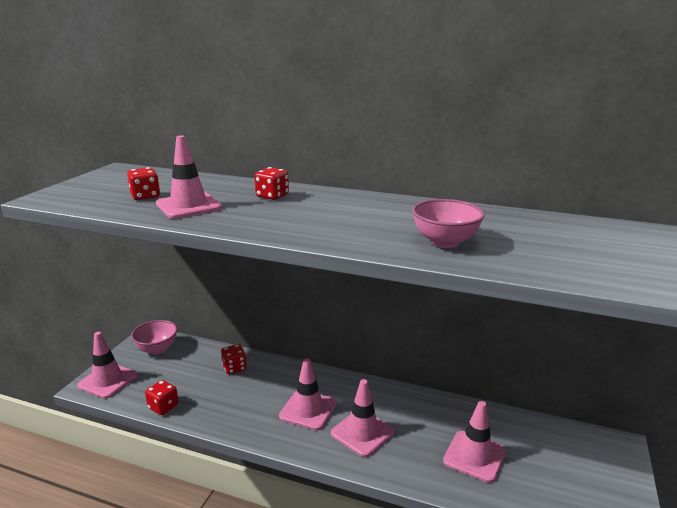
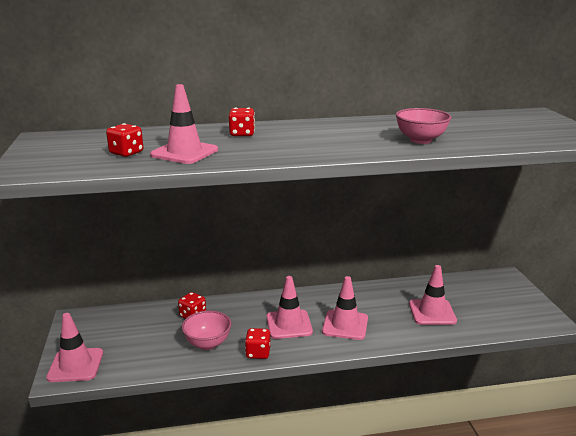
camera: 30 degrees left, 0 degrees up
pink bowl [131,320,177,355] -> pink bowl moved to [182,310,231,350]
red dice [145,380,179,415] -> red dice moved to [245,328,270,359]

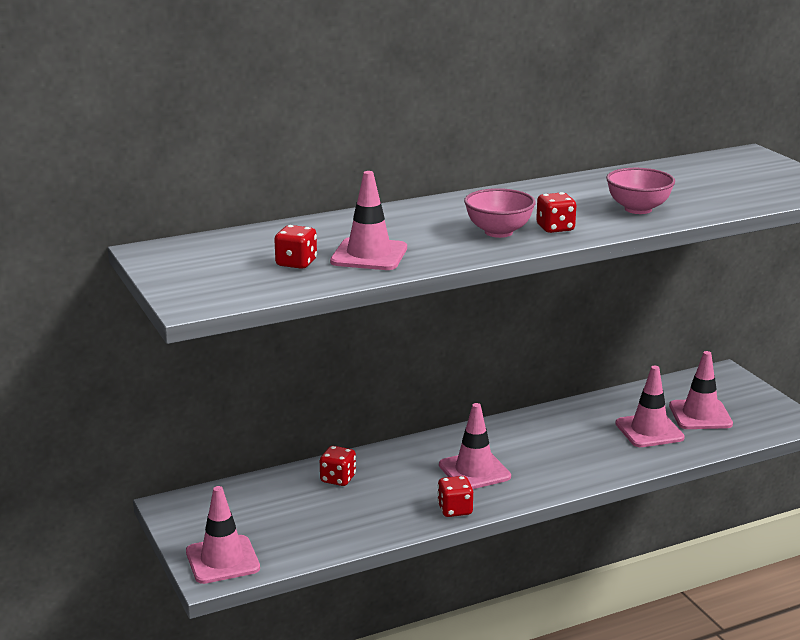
camera: 15 degrees left, 0 degrees up
pink bowl [182,310,231,350] -> pink bowl moved to [464,188,536,238]
red dice [229,108,255,137] -> red dice moved to [536,192,577,233]
pink traffic cone [322,276,368,340] -> pink traffic cone moved to [669,351,733,429]

